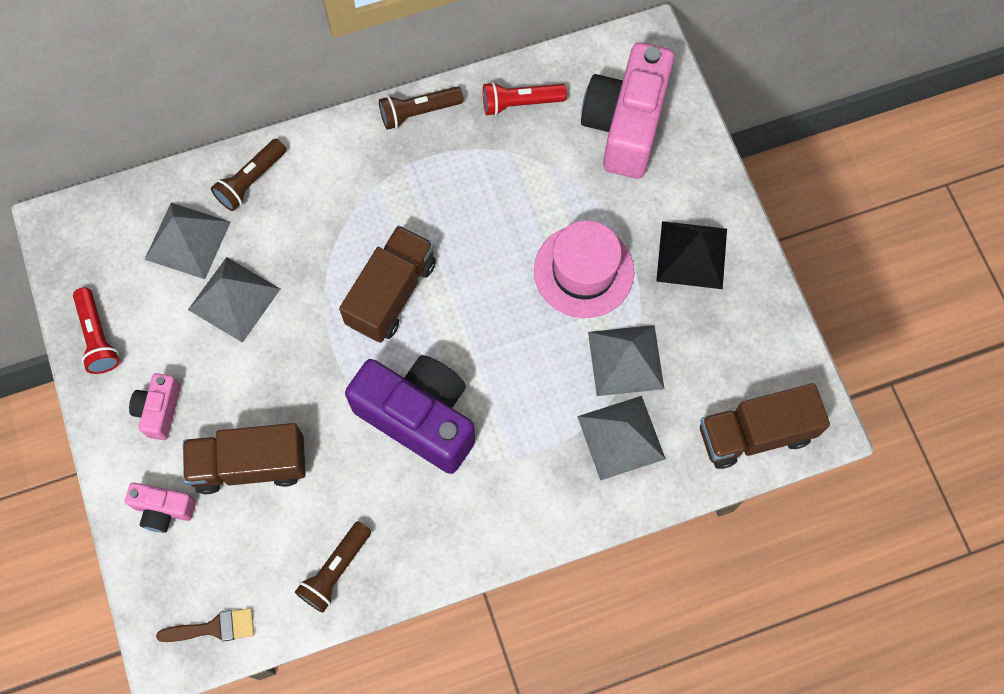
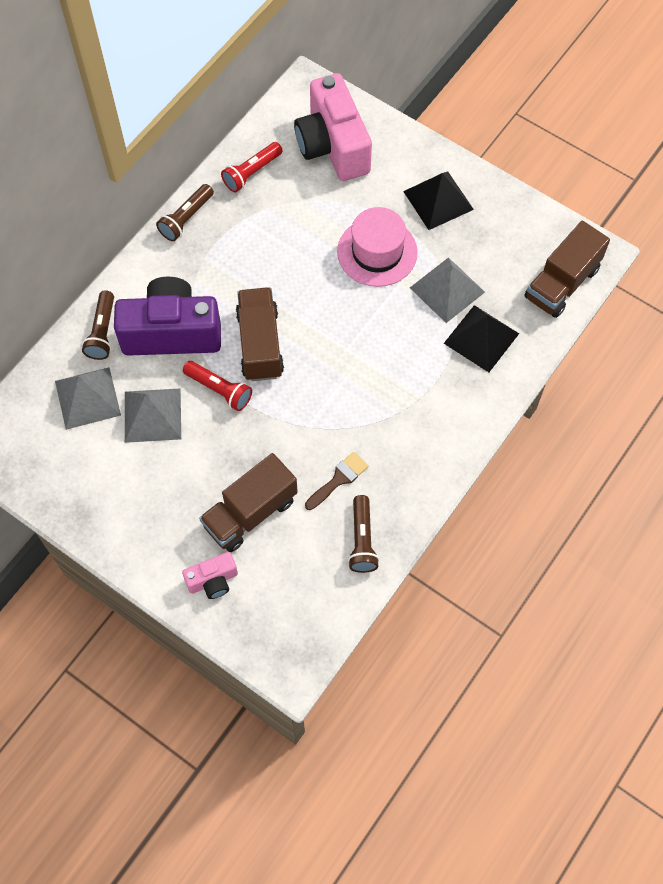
camera: 35 degrees left, 5 degrees down
red flashlight [73,287,119,374] -> red flashlight moved to [183,361,252,411]
pink camera [129,373,181,440] -> none
brown brush [156,608,254,642] -> brown brush moved to [305,452,369,510]
purple camera [345,355,475,474] -> purple camera moved to [114,277,221,356]
grey pyramid [577,396,666,481] -> black pyramid [444,305,519,372]

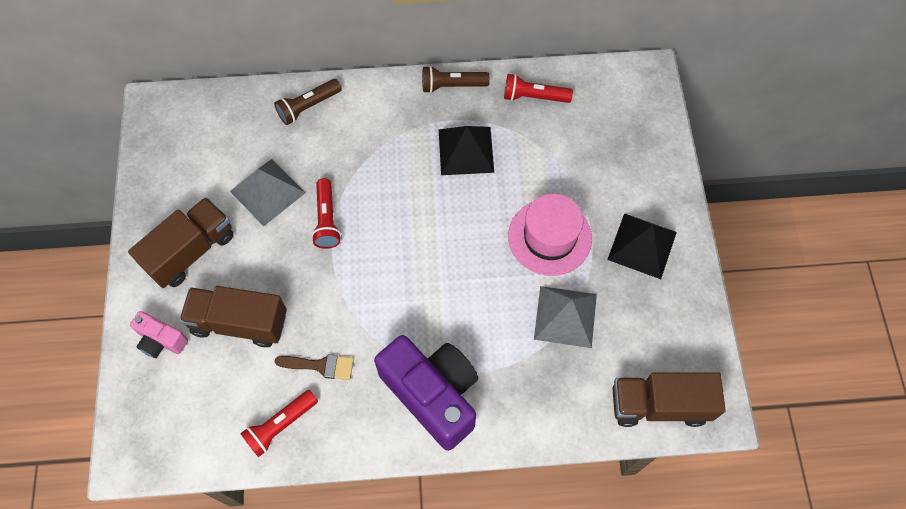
camera: 50 degrees right, 0 degrees up
grey pyramid [55,367,121,430] -> none
purple camera [114,277,221,356] -> purple camera moved to [374,335,478,451]
brown truck [236,287,284,381] -> brown truck moved to [128,197,233,288]
pink camera [294,73,372,181] -> none
brown flashlight [348,495,379,573] -> red flashlight [240,390,318,457]
black pyramid [444,305,519,372] -> black pyramid moved to [438,126,494,175]

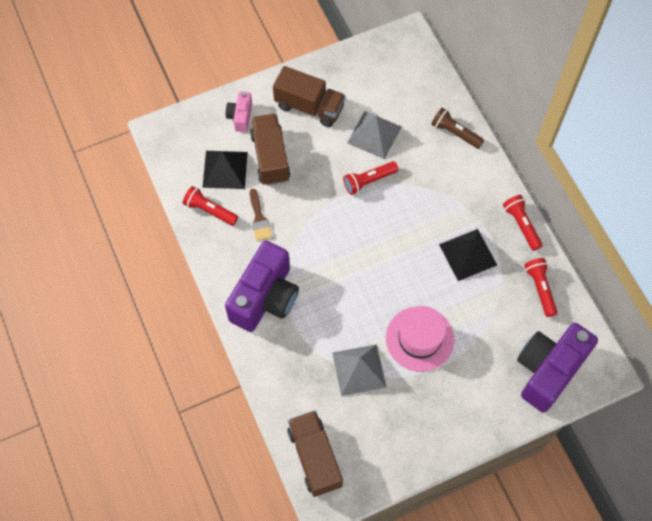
camera: 70 degrees right, 0 degrees up
brown flashlight [422,66,490,93] -> red flashlight [503,195,543,251]
black pyramid [607,213,677,279] -> black pyramid moved to [202,151,248,189]
none -> purple camera [517,323,598,413]

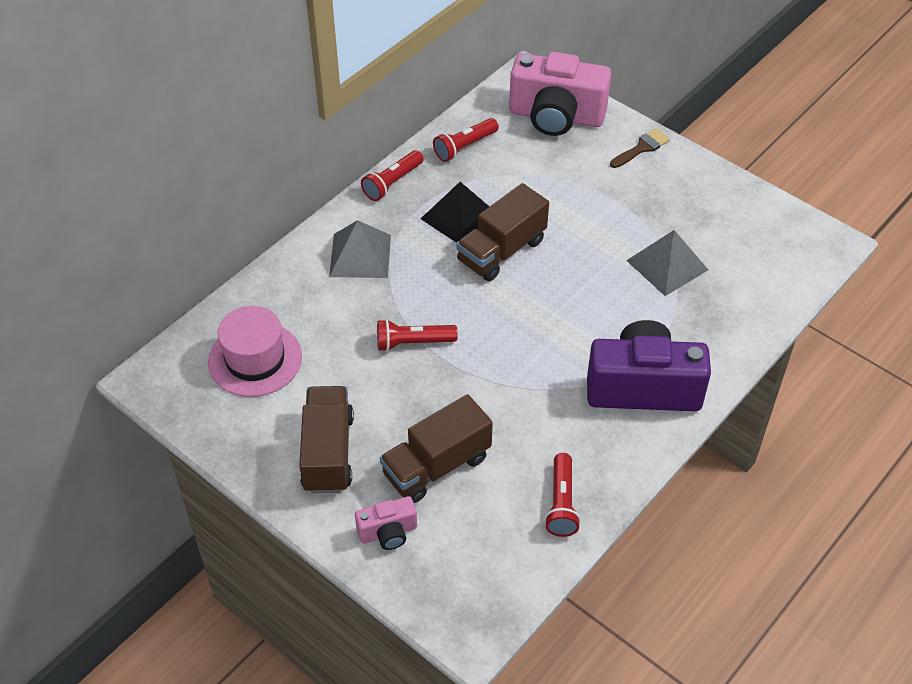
camera: 115 degrees left, 15 degrees down
black pyramid [202,151,248,189] -> none
brown brush [250,189,272,241] -> brown brush moved to [610,128,670,168]
brown truck [287,410,343,497] -> brown truck moved to [456,183,549,281]
red flashlight [343,161,398,195] -> red flashlight turned 135 degrees clockwise [377,319,458,352]
grey pyramid [347,111,402,159] -> grey pyramid moved to [329,220,391,278]
pink hat [386,306,454,372] -> pink hat moved to [208,306,302,397]
brown flashlight [431,108,484,149] -> none
purple camera [517,323,598,413] -> pink camera [509,52,611,136]

